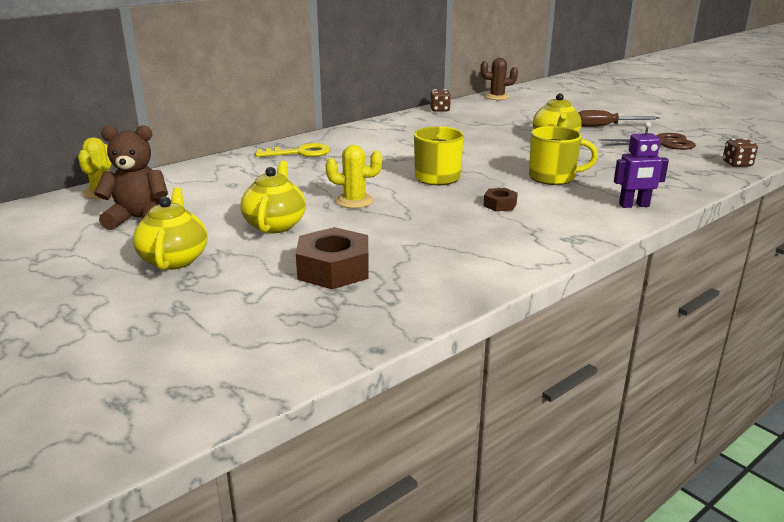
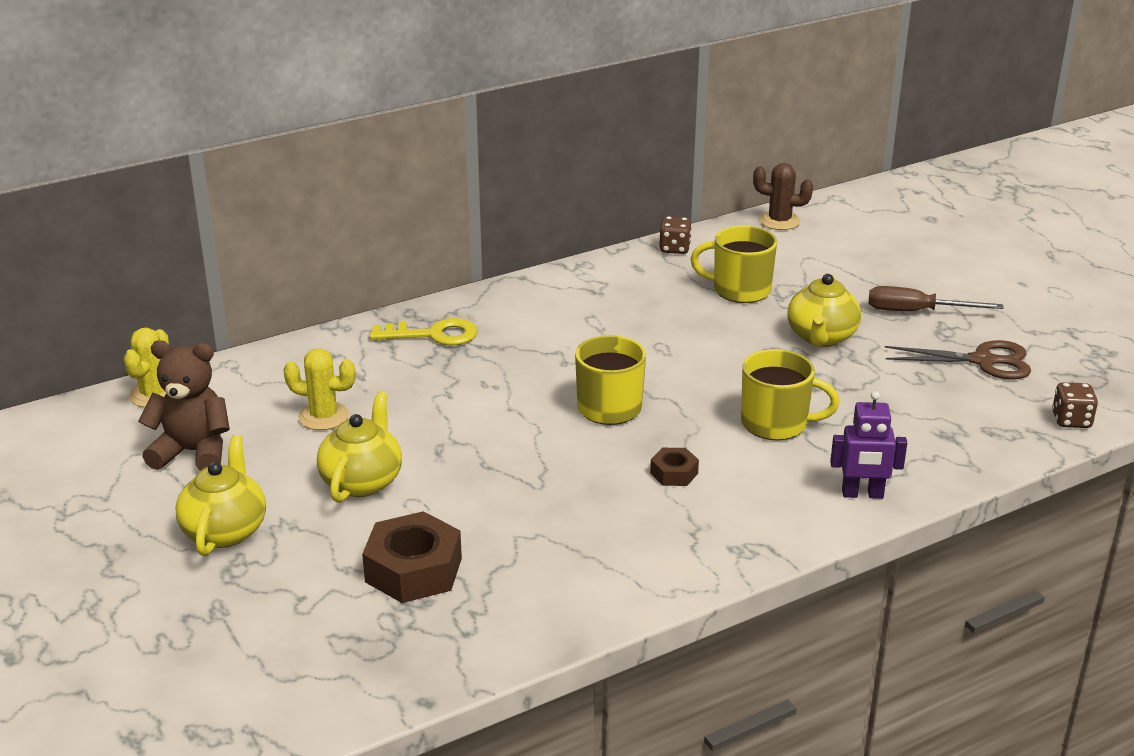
camera: 10 degrees right, 5 degrees up
yellow cactus [325,145,382,208] -> yellow cactus moved to [283,348,355,430]
none -> yellow mug [690,226,777,303]

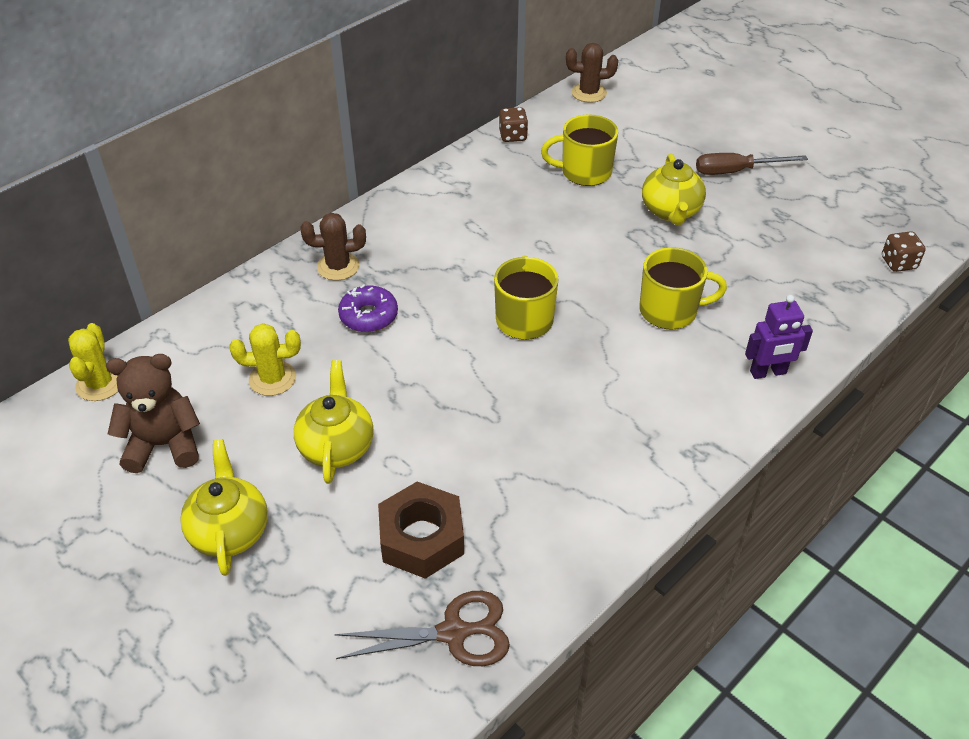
camera: 15 degrees left, 15 degrees up
yellow key [369,318,478,345] -> brown cactus [300,213,366,281]
brown nut [650,448,699,486] -> none
brown scissors [885,340,1031,379] -> brown scissors moved to [335,591,510,666]
none -> purple donut [338,284,398,332]

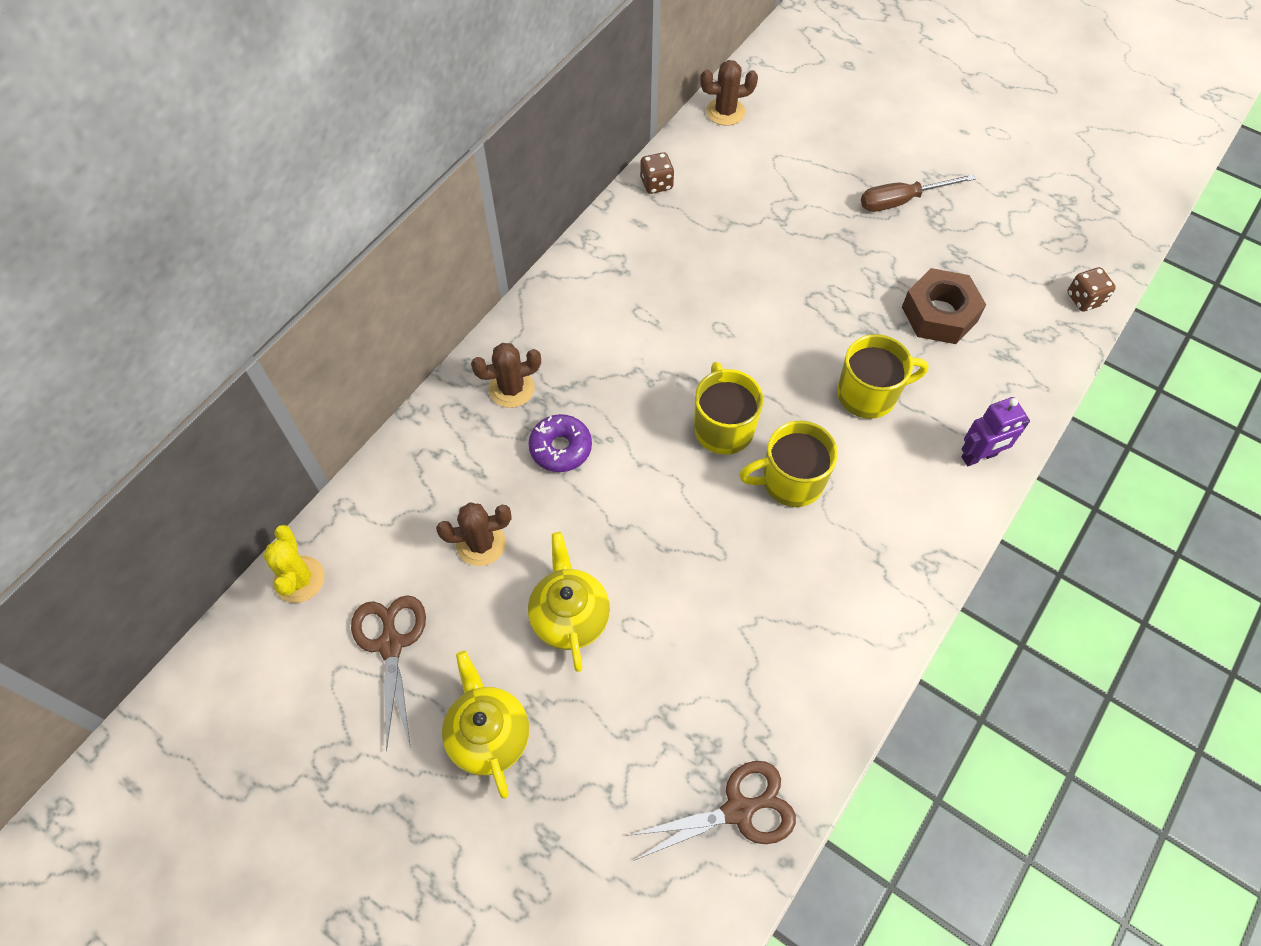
camera: 10 degrees left, 15 degrees up
brown teddy bear [106,354,200,473] -> brown scissors [351,595,426,751]
yellow cactus [229,323,301,396] -> brown cactus [436,502,512,566]
brown nut [378,482,464,579] -> brown nut moved to [902,268,986,344]
yellow mug [541,114,618,186] -> yellow mug moved to [739,421,838,507]
yellow teapot [642,154,706,225] -> none

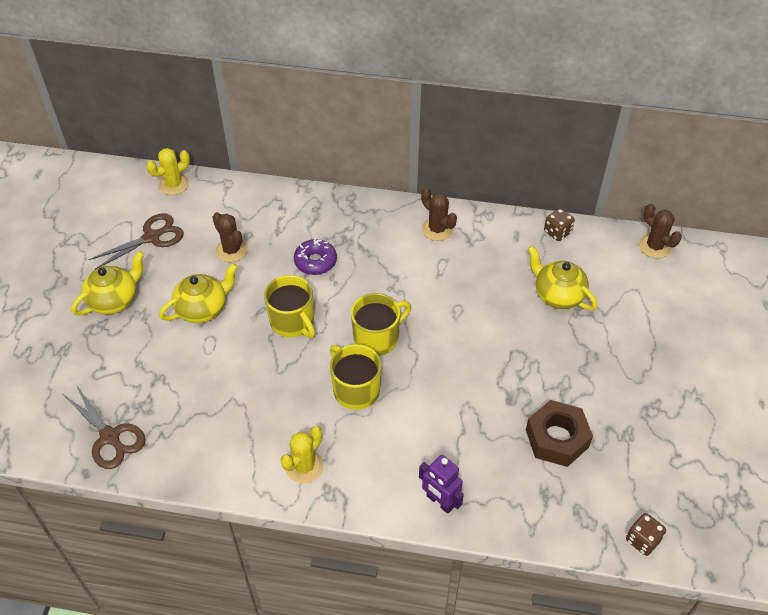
camera: 65 degrees right, 10 degrees down
brown cactus [471,343,541,408] -> brown cactus moved to [421,188,457,241]
yellow mug [837,334,928,419] -> yellow mug moved to [264,275,315,338]
brown screwdriver [861,174,976,212] -> none
none -> yellow cactus [281,426,324,483]
none -> yellow teapot [528,246,597,310]

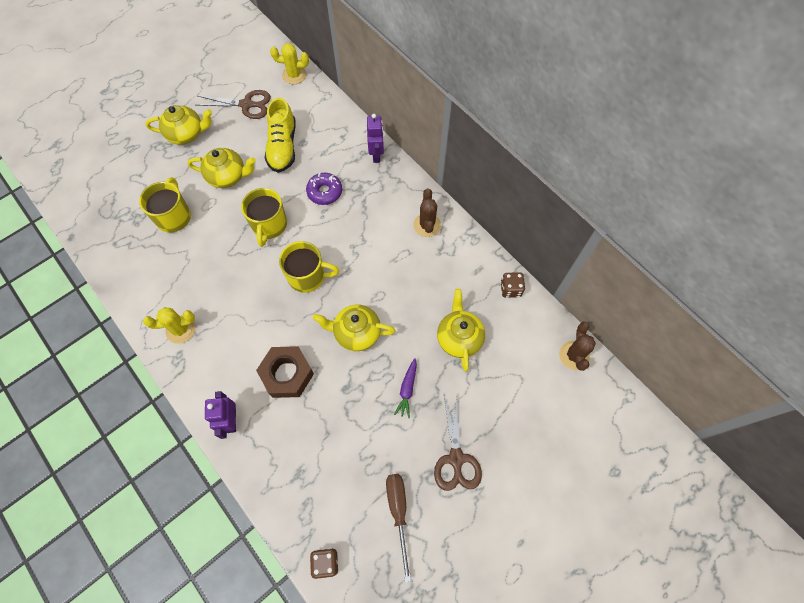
camera: 40 degrees right, 15 degrees up
brown scissors [63,385,146,469] -> brown scissors moved to [434,395,482,491]
brown cactus [213,212,248,262] -> yellow shoe [265,98,296,173]
yellow mug [330,344,382,410] -> yellow mug moved to [139,177,191,233]
brown nut [526,400,593,467] -> brown nut moved to [256,346,314,398]
none -> yellow teapot [313,305,396,351]
none -> purple robot [367,114,384,163]
none -> brown screwdriver [386,474,411,582]
none -> purple carrot [394,358,417,418]

